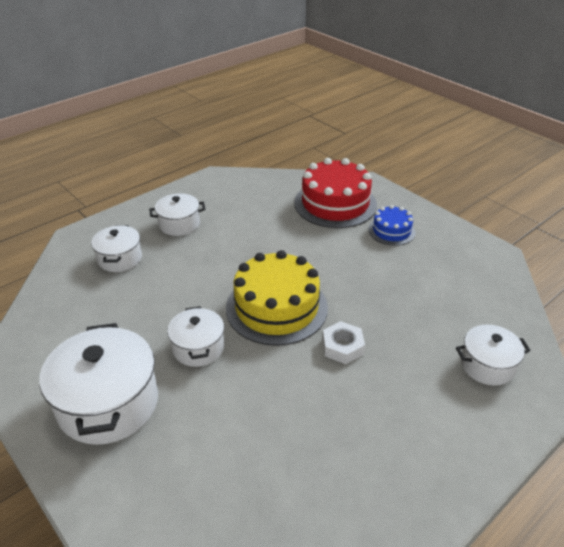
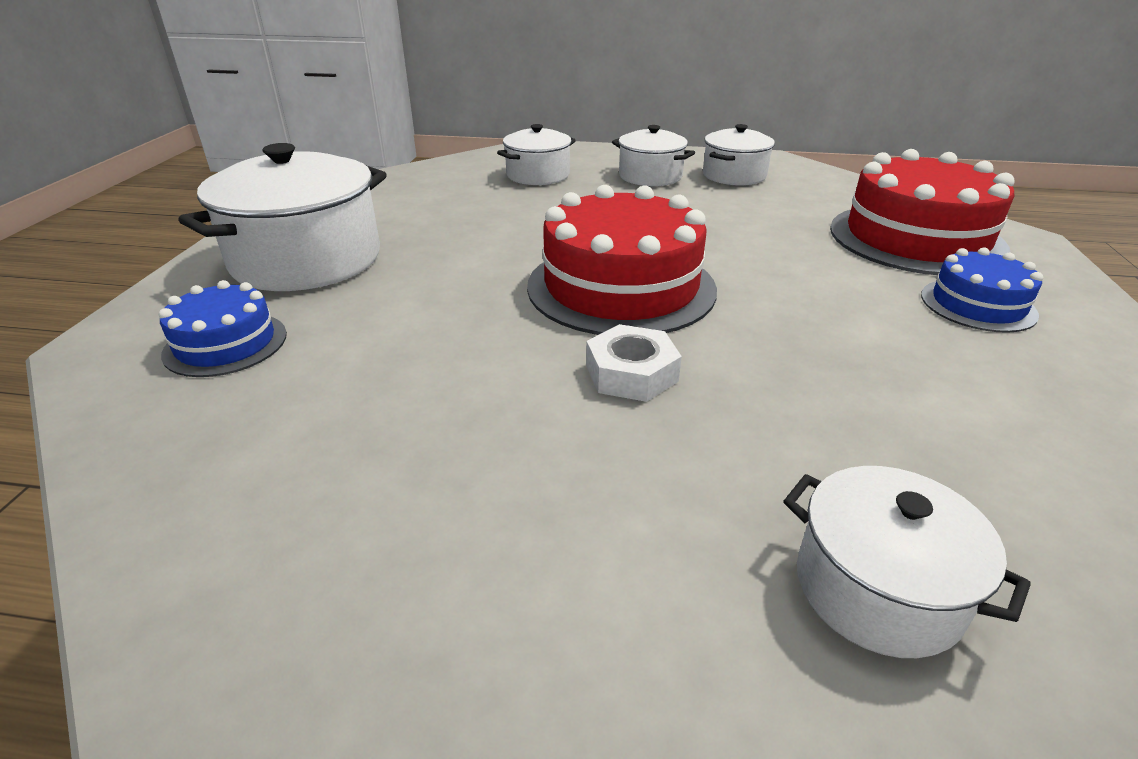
camera: 50 degrees right, 5 degrees down
white pot [167,306,224,367] -> white pot moved to [703,124,775,185]
yellow cake [226,250,328,346] -> red cake [527,185,717,335]
none -> blue cake [158,280,287,377]

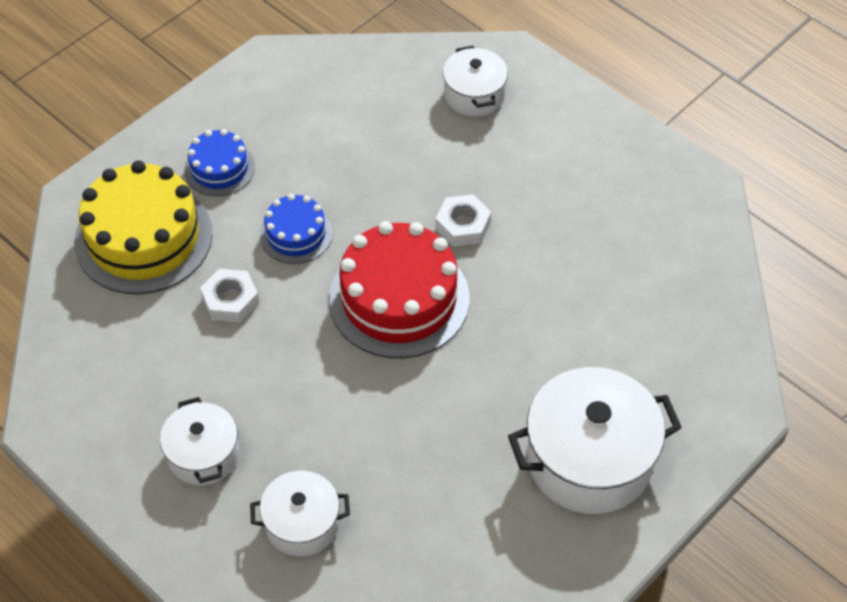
camera: 145 degrees left, 20 degrees up
blue cake [158,280,287,377] -> blue cake moved to [260,194,332,264]
white pot [703,124,775,185] -> none
red cake [830,149,1015,275] -> yellow cake [74,160,213,294]
none -> white nut [200,269,259,323]

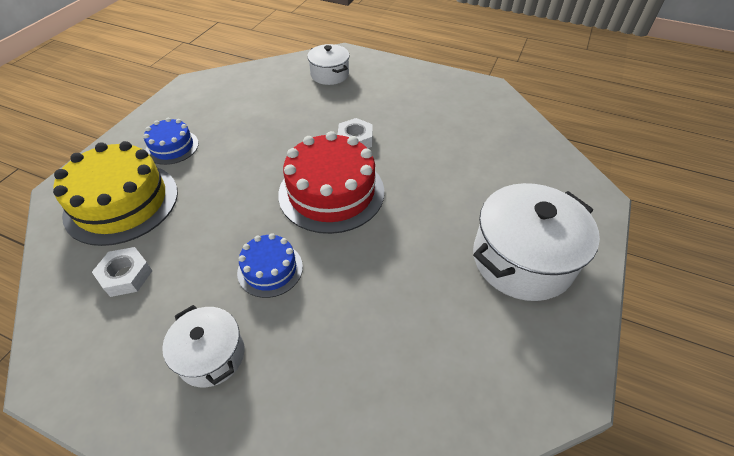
camera: 20 degrees left, 5 degrees down
white nut [200,269,259,323] -> white nut moved to [92,247,152,297]
white pot [250,471,350,556] -> none
blue cake [260,194,332,264] -> blue cake moved to [237,233,303,298]

